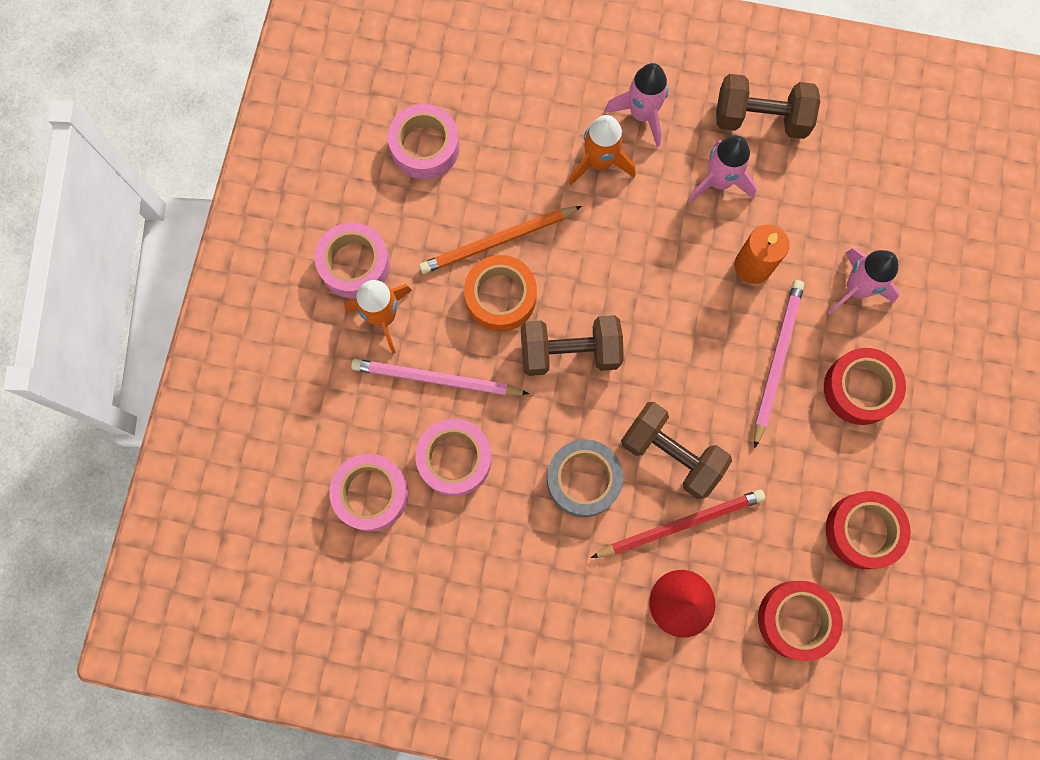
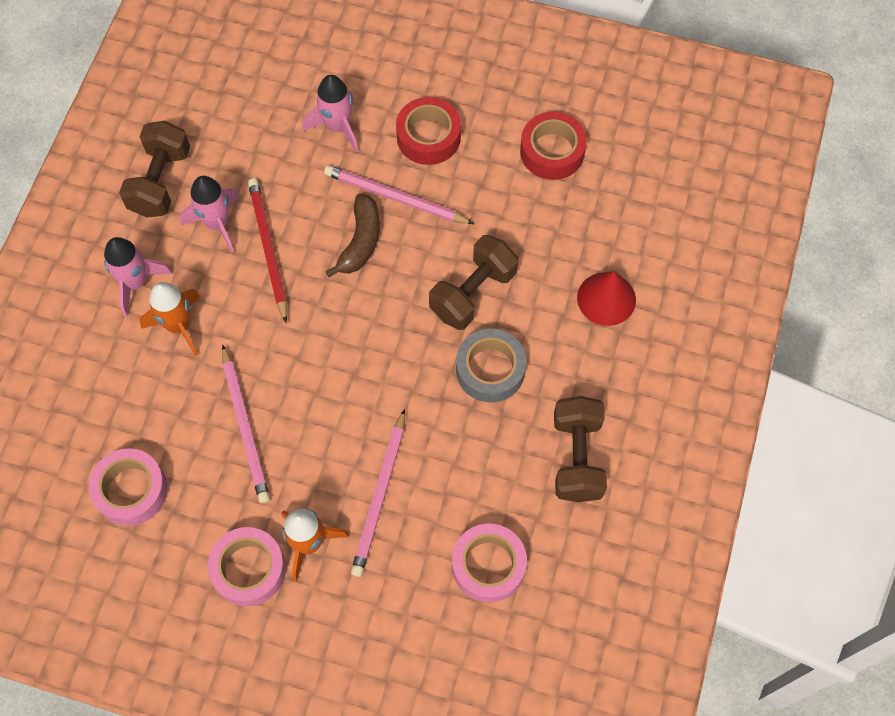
camera: 85 degrees left, 10 degrees down
pink tape [415,419,492,496] -> none
orange pencil [419,206,582,274] -> pink pencil [222,345,270,503]
orange tape [464,255,537,332] -> none
brown dumbbell [521,315,624,376] -> brown dumbbell moved to [554,396,607,502]
red pencil [591,489,765,558] -> red pencil moved to [248,178,287,323]
orange candle [734,224,790,284] -> none
red tape [758,581,843,661] -> none
none -> brown banana [326,194,380,277]

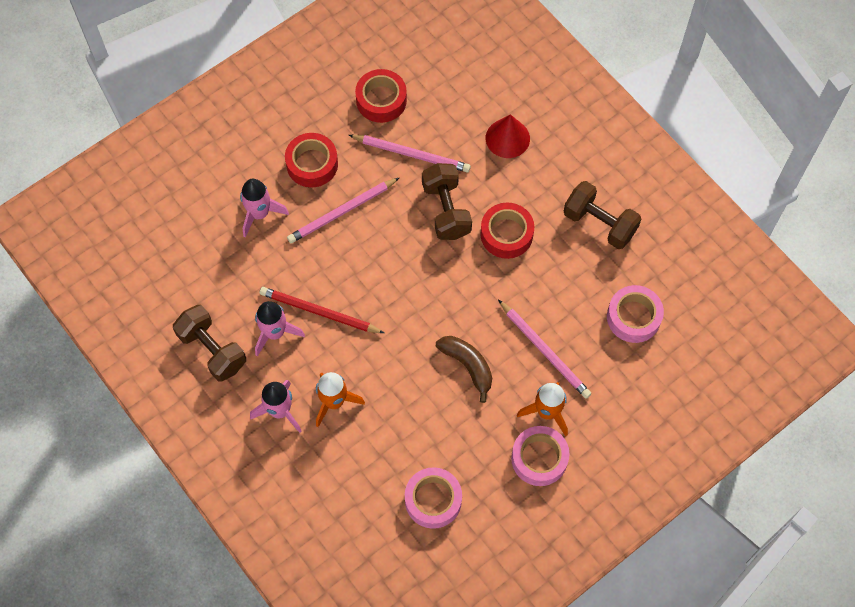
camera: 55 degrees left, 0 degrees up
pink pencil [222,345,270,503] -> pink pencil moved to [349,135,471,172]
brown banana [326,194,380,277] -> brown banana moved to [436,336,492,403]
grey tape [456,329,526,403] -> red tape [480,202,534,259]

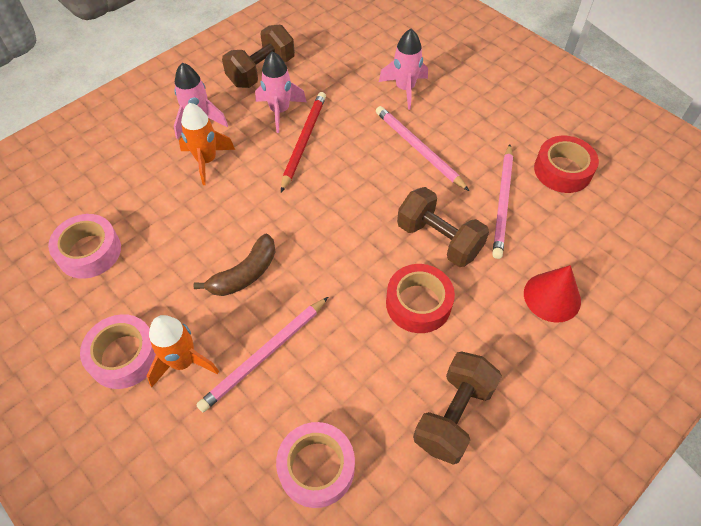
camera: 85 degrees right, 10 degrees down
red tape [285,133,338,187] -> none
brown dumbbell [422,163,472,240] -> brown dumbbell turned 60 degrees clockwise [397,187,489,267]

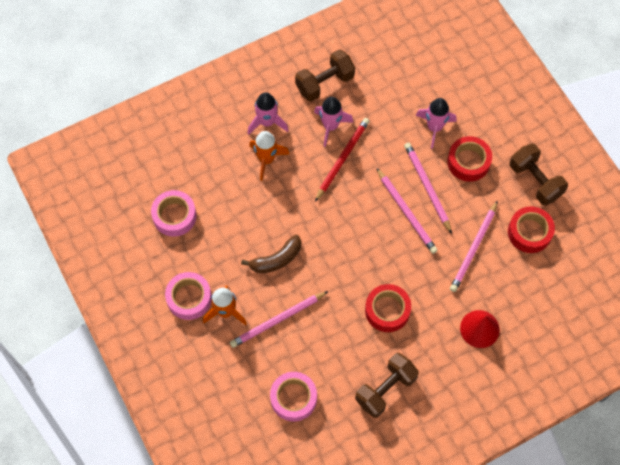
camera: 15 degrees right, 10 degrees up
brown dumbbell [397,187,489,267] -> brown dumbbell moved to [509,144,568,205]
none -> pink pencil [377,168,438,254]
none -> red tape [447,136,492,182]

